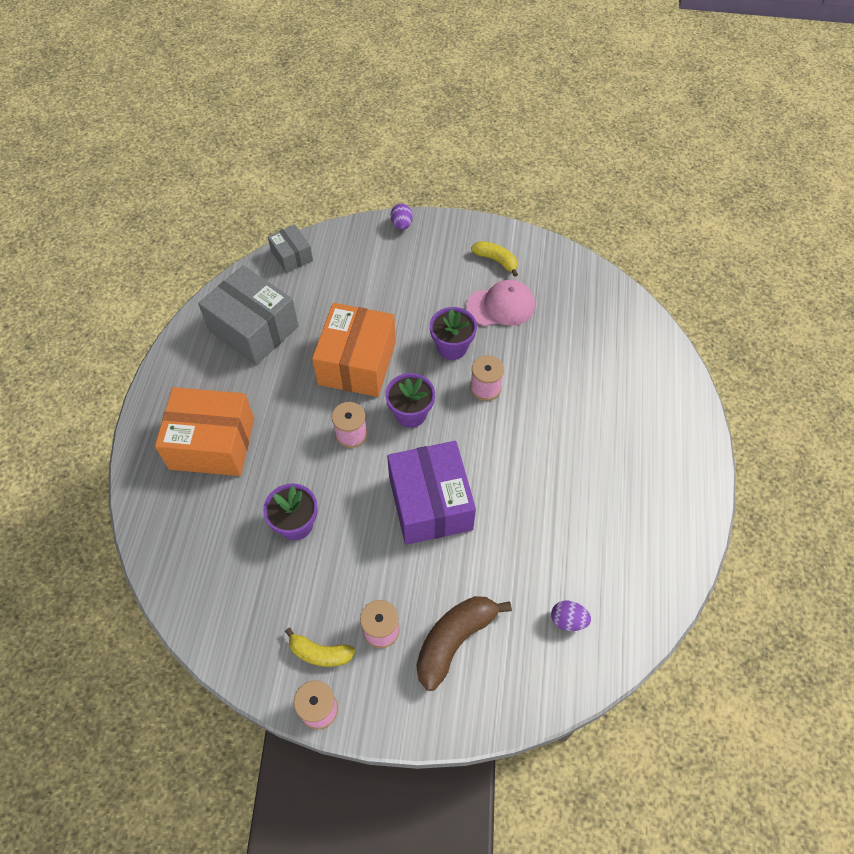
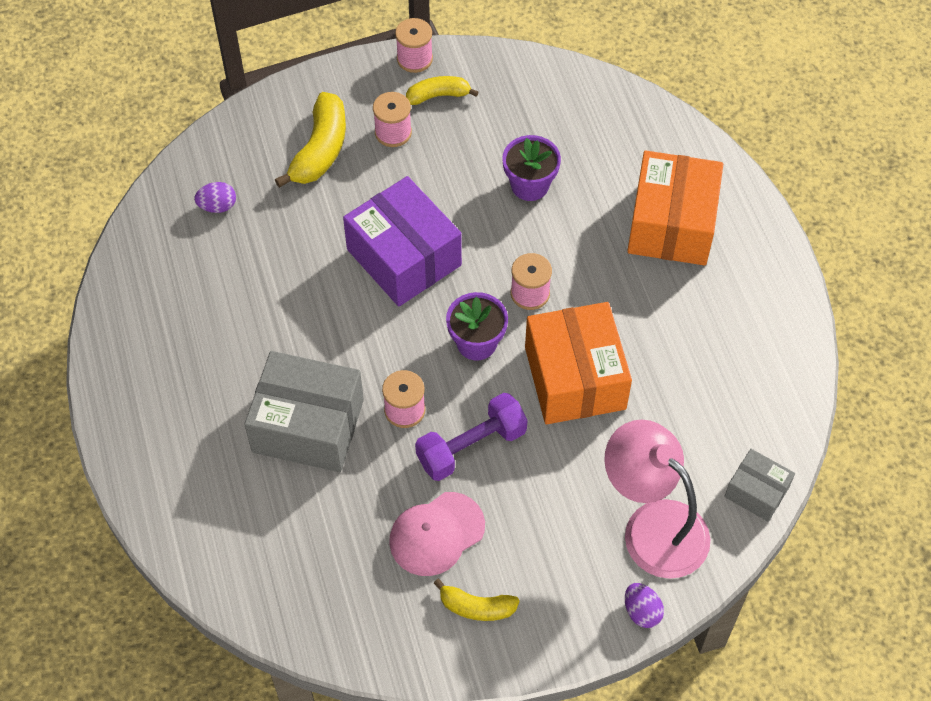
camera: 155 degrees right, 0 degrees up
orange box [155,387,254,476] -> orange box turned 60 degrees counterclockwise [627,150,723,265]
grey box [198,265,299,365] -> grey box moved to [244,351,364,472]
brown banana [417,596,512,691] -> yellow banana [275,92,346,188]
purple flower pot [430,307,477,360] -> purple dumbbell [415,393,528,481]
none -> pink lamp [604,420,710,579]

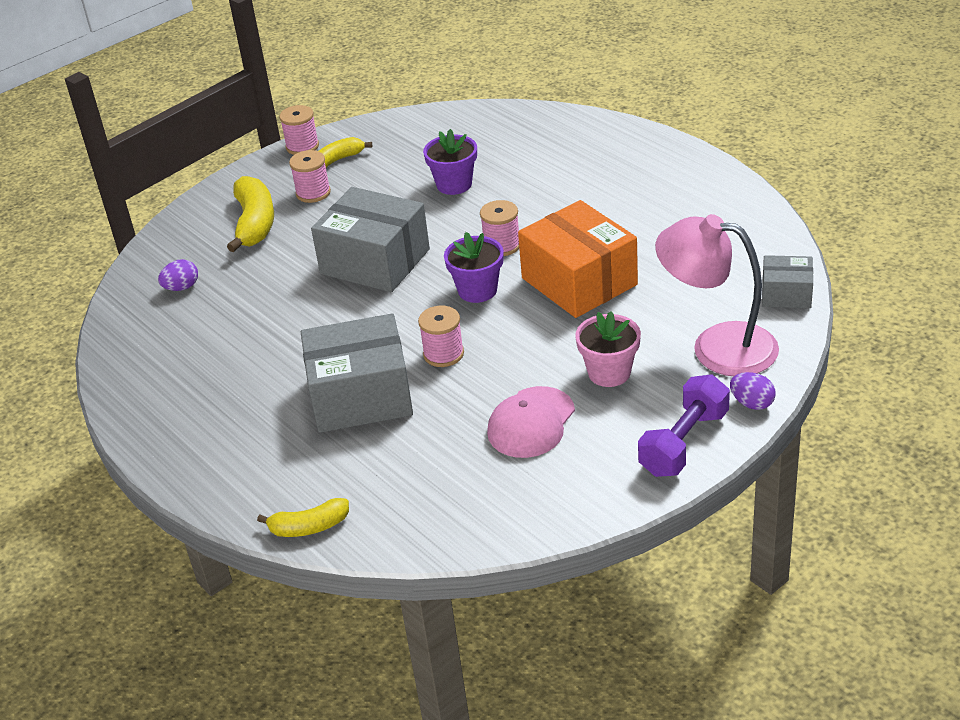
camera: 20 degrees left, 20 degrees down
purple box [343,176,462,307] -> grey box [311,187,430,292]
purple dumbbell [415,393,528,481] -> purple dumbbell moved to [638,375,730,477]
yellow banana [434,579,520,621] -> yellow banana moved to [257,498,349,537]
orange box [627,150,723,265] -> none
none -> pink flower pot [575,311,641,387]

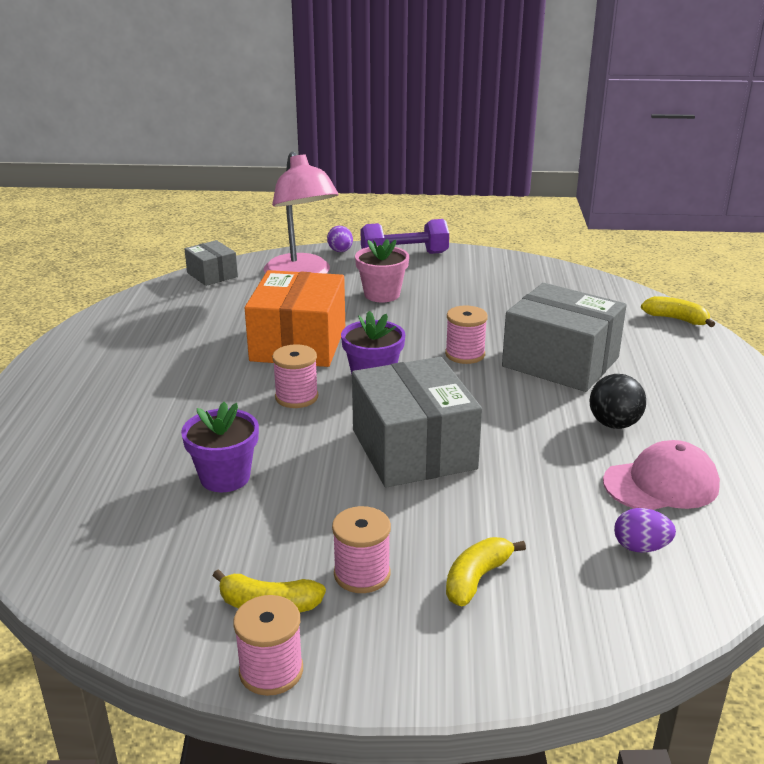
camera: 140 degrees left, 10 degrees down
yellow banana [227,176,274,252] -> yellow banana [446,537,526,606], size x0.61
pink cap [487,386,575,458] -> pink cap moved to [603,440,720,510]
none -> black ball [590,374,646,429]

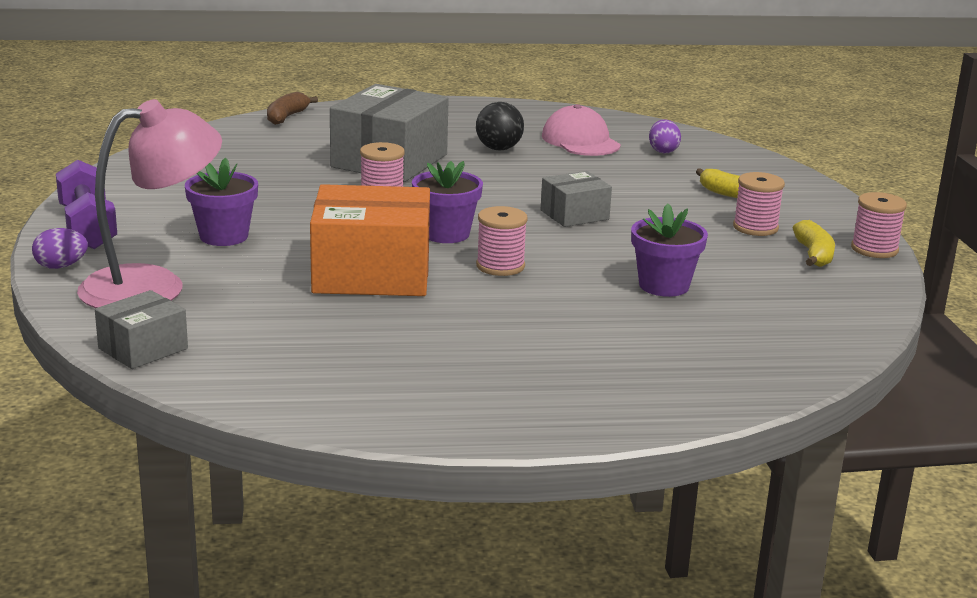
camera: 100 degrees left, 5 degrees down
grey box [352,357,482,488] -> grey box [540,171,612,227], size x0.53
pink flower pot [355,239,409,302] -> purple flower pot [185,158,258,246]
yellow banana [641,296,715,327] -> brown banana [267,92,318,125]

